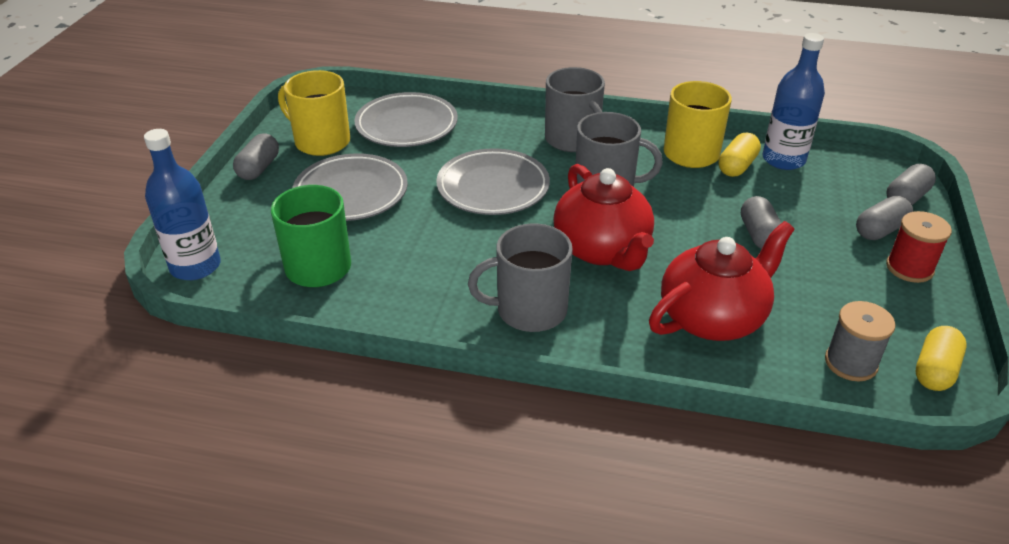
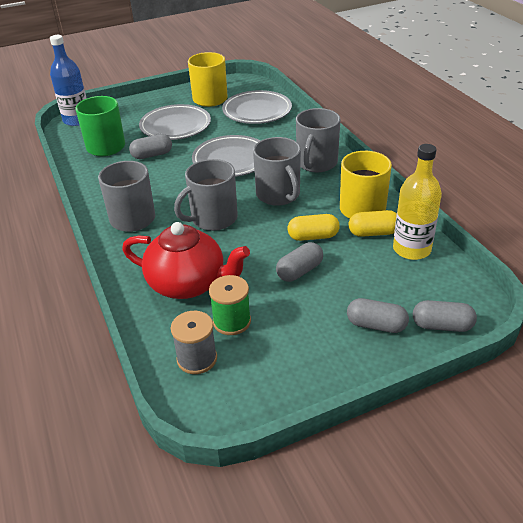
camera: 55 degrees right, 0 degrees up
grey capsule [233,133,279,180] -> grey capsule moved to [129,134,172,159]
red teapot [553,164,654,271] -> grey mug [174,159,238,231]
blue bottle [763,33,825,170] -> yellow bottle [393,144,442,260]
red spool [886,211,952,283] -> none
yellow capsule [916,326,966,391] -> yellow capsule moved to [288,214,340,241]
none -> green spool [209,275,251,335]

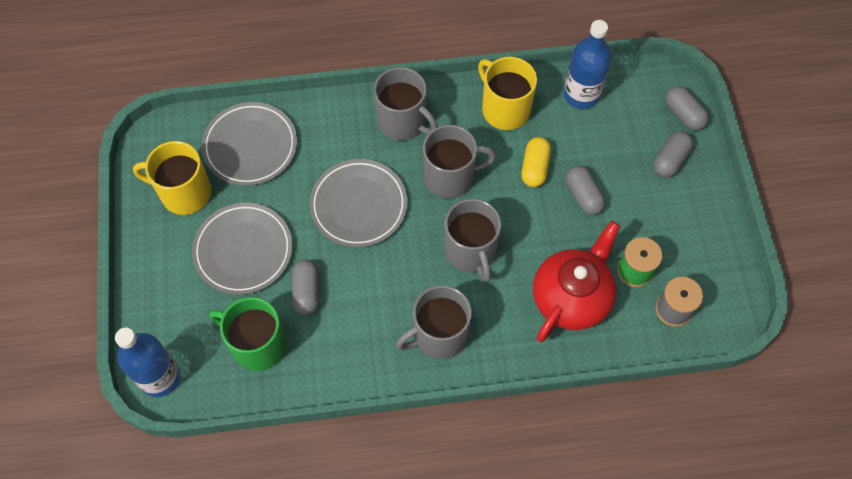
camera: 75 degrees left, 25 degrees up
yellow capsule [349,210,397,237] -> none
yellow bottle [393,144,442,260] -> blue bottle [564,20,612,109]
grey capsule [413,300,477,332] -> grey capsule turned 60 degrees counterclockwise [665,86,709,130]

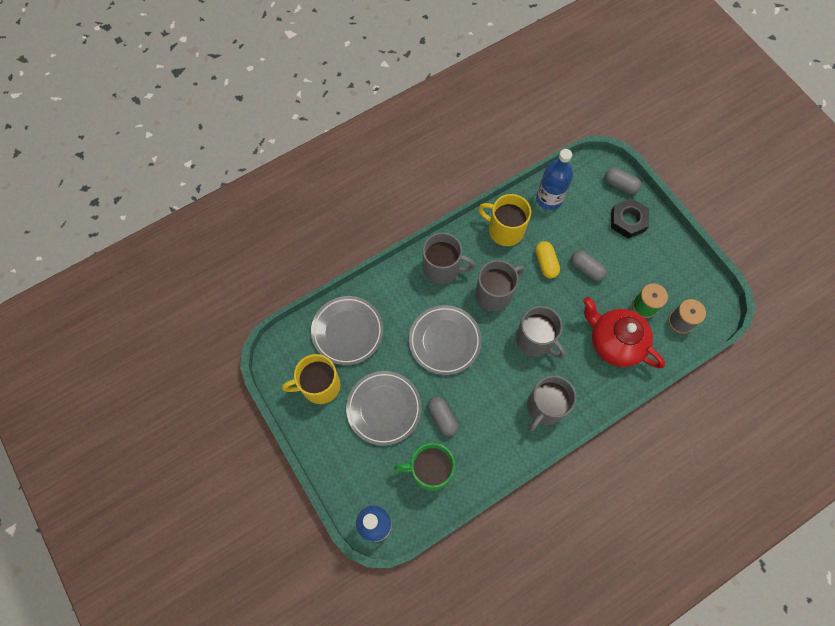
camera: 25 degrees left, 5 degrees up
red teapot [533,221,620,342] -> red teapot turned 60 degrees counterclockwise [583,297,665,368]
grey capsule [653,132,693,178] -> black nut [611,198,649,239]

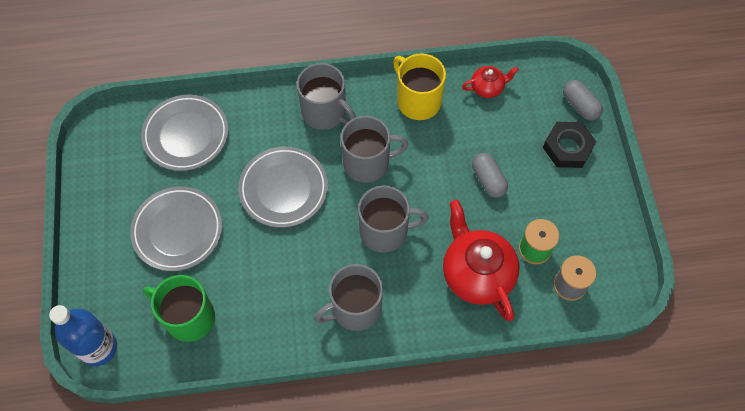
camera: 25 degrees right, 5 degrees down
yellow mug [282,354,341,404] -> none
grey capsule [428,396,459,436] -> none
grey mug [516,306,566,359] -> grey mug turned 75 degrees counterclockwise [358,185,429,253]
yellow capsule [535,241,560,278] -> none
blue bottle [536,149,573,210] -> red teapot [462,66,519,98]

